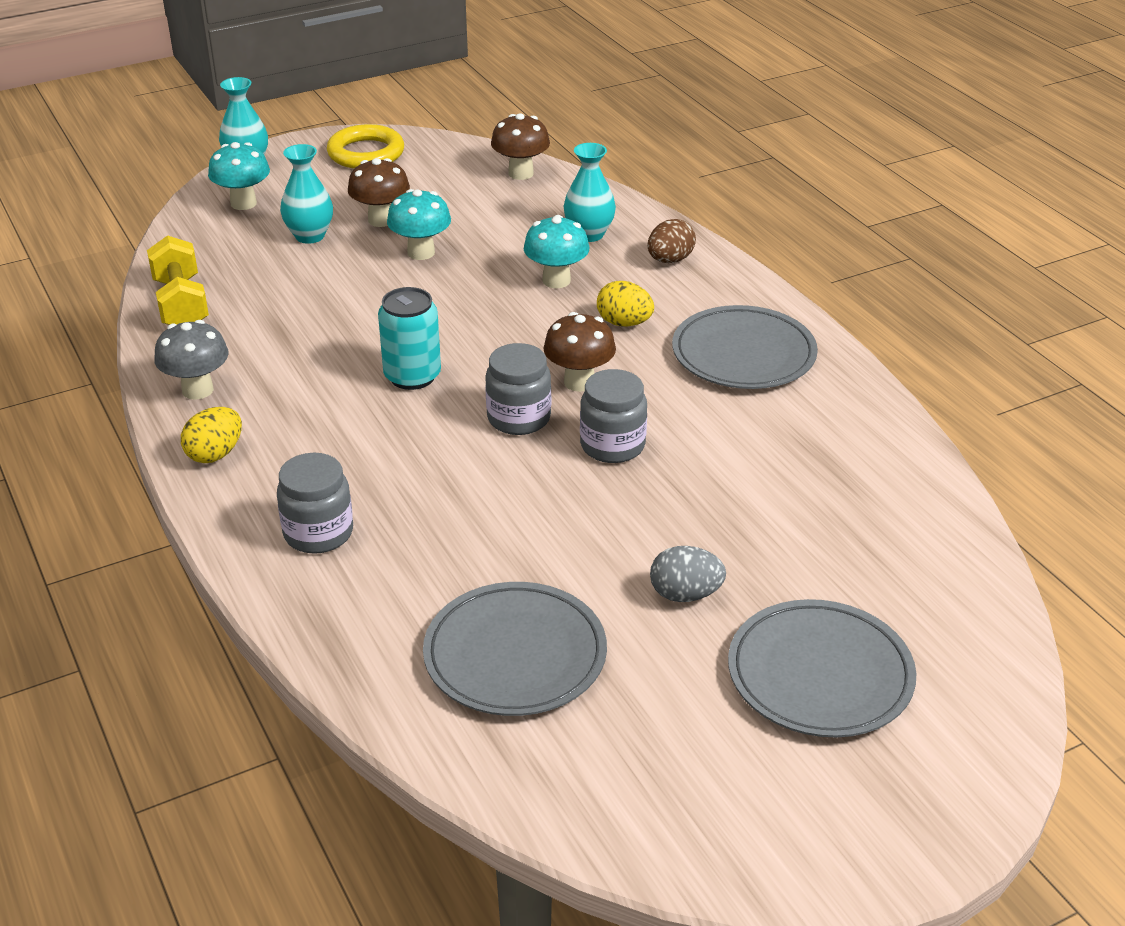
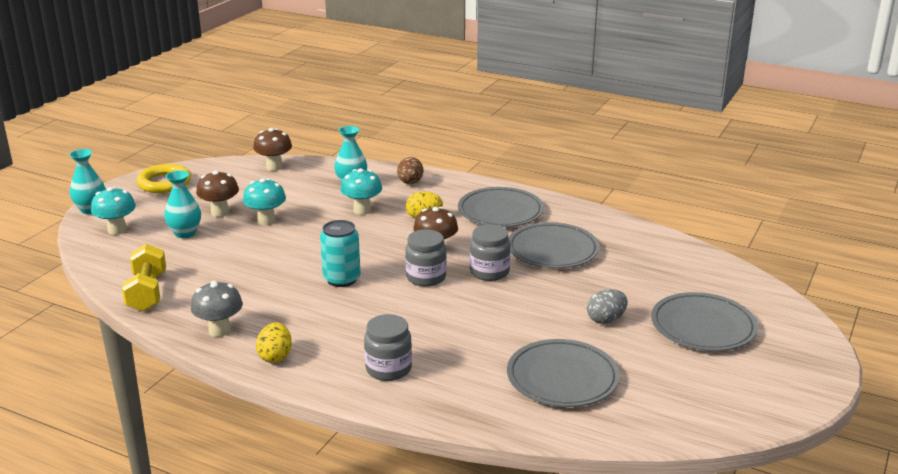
camera: 35 degrees left, 10 degrees down
yellow dumbbell [147,235,209,325] -> yellow dumbbell turned 45 degrees clockwise [122,244,166,311]
none -> grey plate [508,222,600,268]

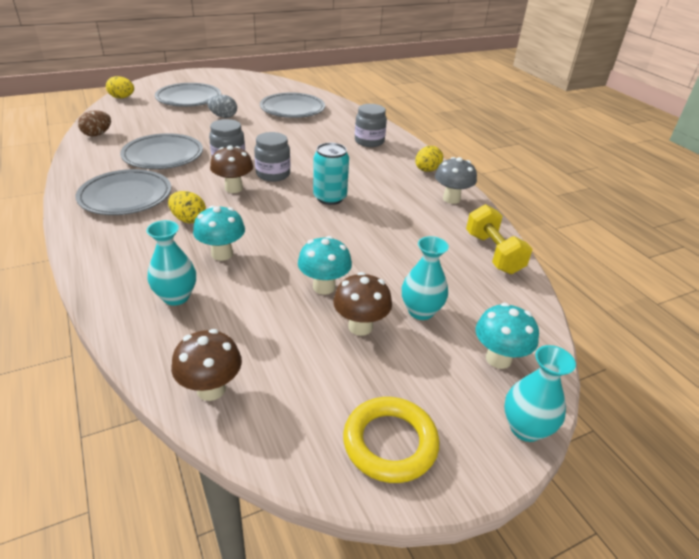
camera: 145 degrees left, 10 degrees up
yellow dumbbell [122,244,166,311] -> yellow dumbbell turned 45 degrees counterclockwise [466,204,532,274]
brown egg [397,157,423,184] -> brown egg moved to [78,110,111,137]
none -> yellow egg [106,76,134,98]

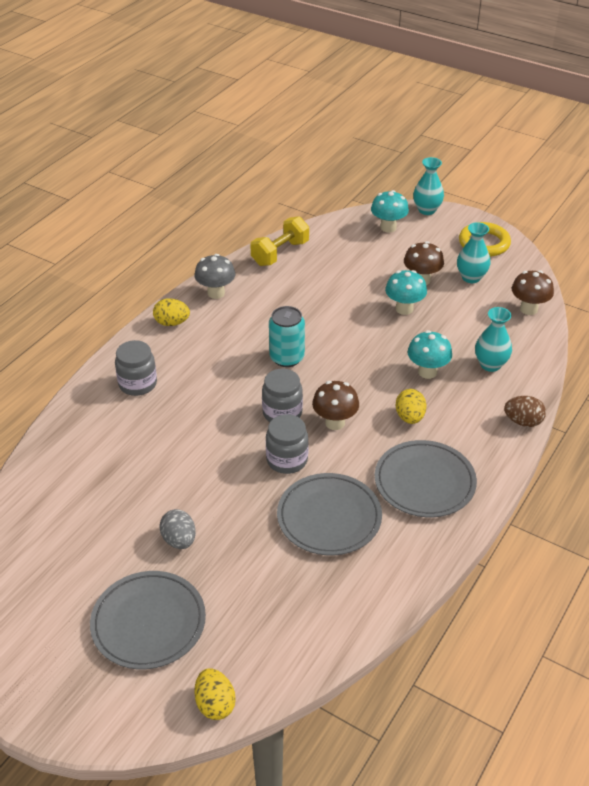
camera: 120 degrees left, 5 degrees up
brown egg [78,110,111,137] -> brown egg moved to [504,396,546,427]
grey plate [260,92,325,118] -> none
turquoise vase [402,236,449,320] -> turquoise vase moved to [457,222,491,283]

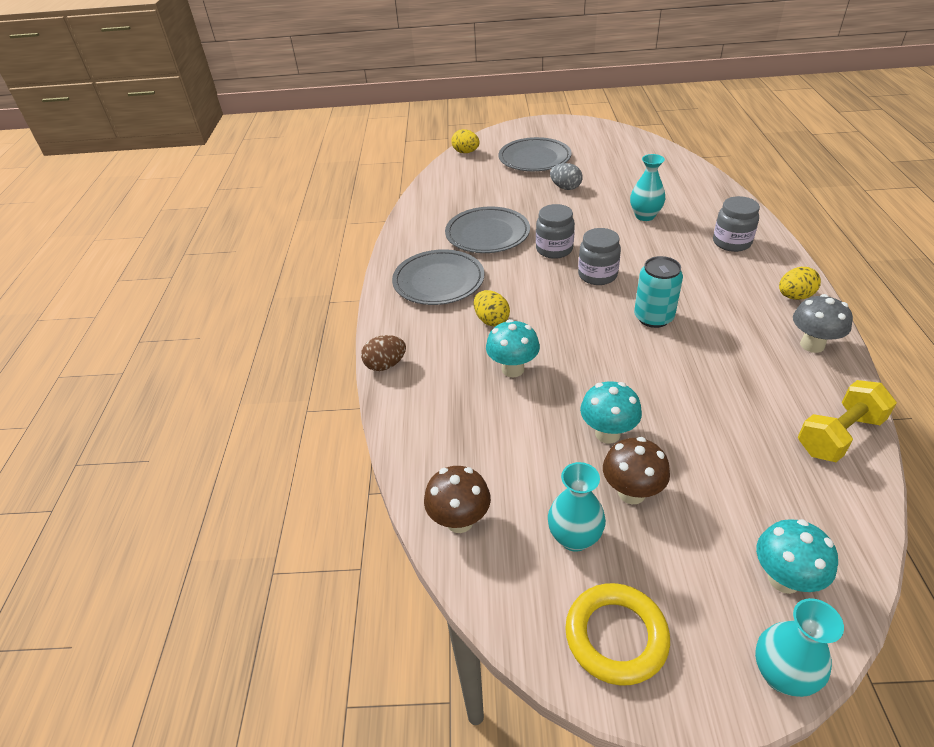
camera: 150 degrees right, 0 degrees up
yellow dumbbell [250,216,309,266] -> yellow dumbbell turned 45 degrees clockwise [798,380,897,462]
brown mushroom [312,381,359,430] -> none
turquoise vase [475,307,512,372] -> turquoise vase moved to [630,154,665,221]

